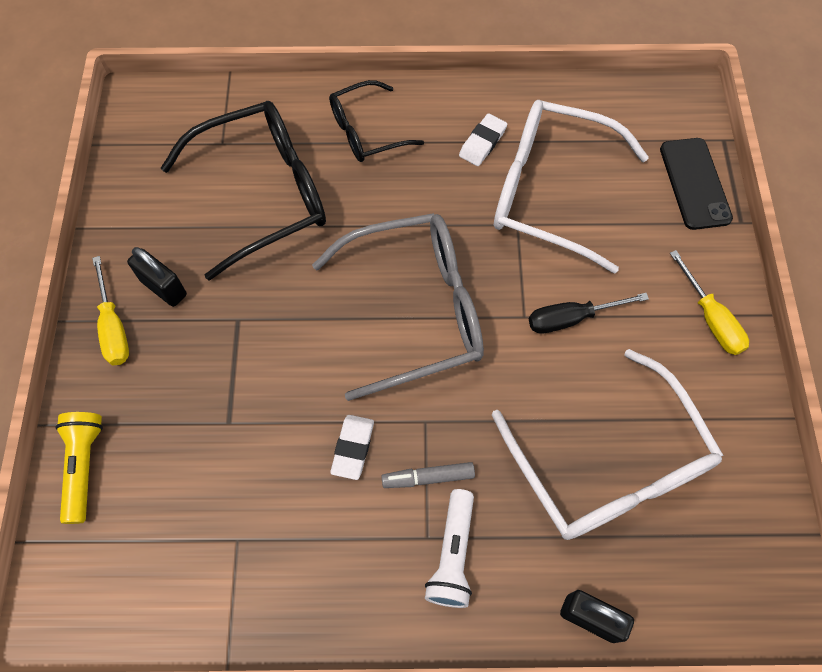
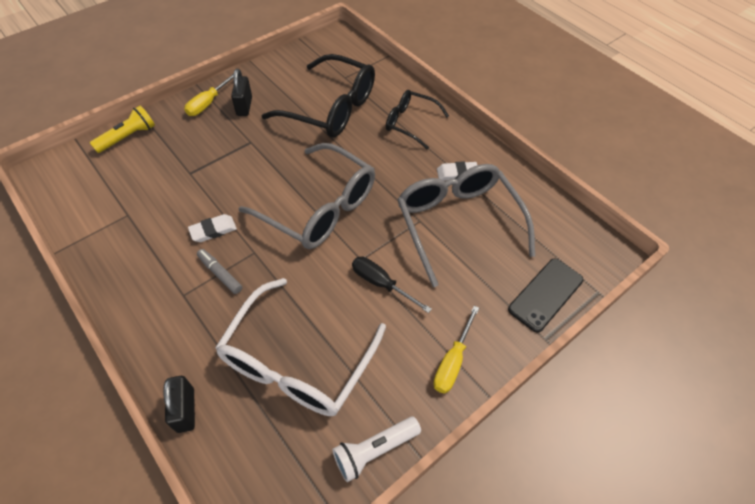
camera: 50 degrees right, 10 degrees down
white flashlight [425,489,474,608] -> white flashlight moved to [332,417,421,482]
white glasses [494,100,649,274] -> grey glasses [397,164,535,287]

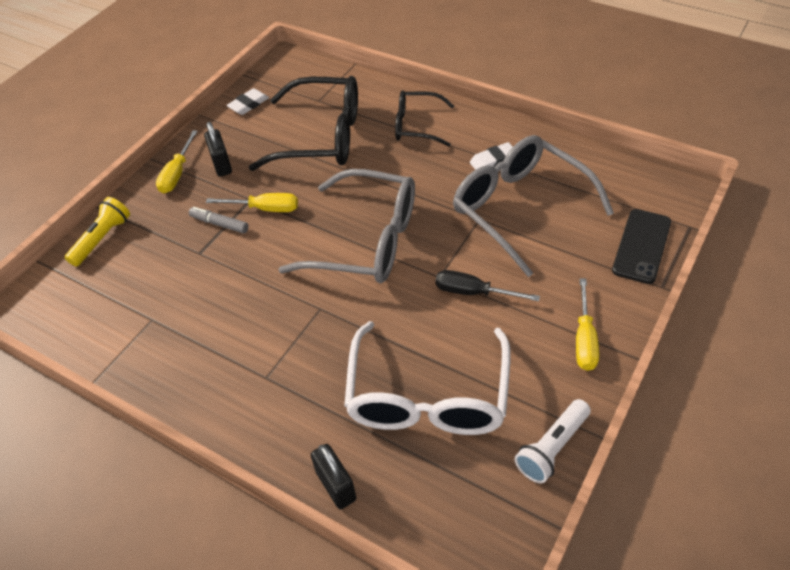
camera: 15 degrees left, 5 degrees down
white eraser [188,214,237,242] -> white eraser moved to [226,88,269,115]
grey marker [197,249,242,294] -> grey marker moved to [189,207,248,234]
none -> yellow screwdriver [206,193,298,212]

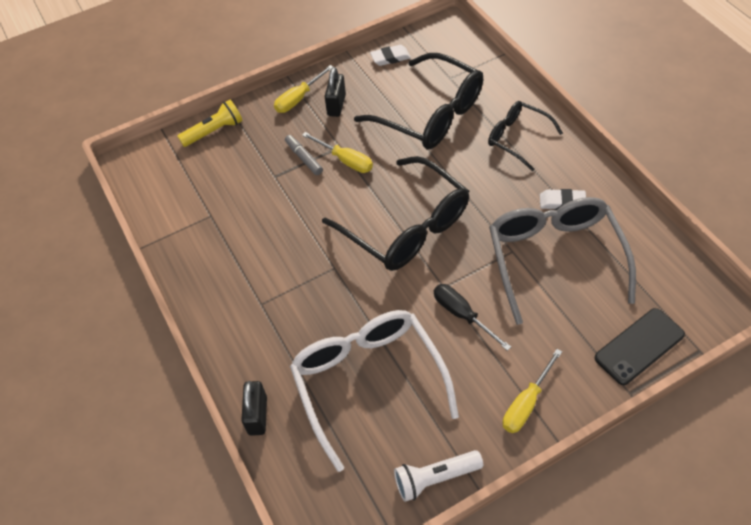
camera: 30 degrees right, 5 degrees up
grey glasses [278,169,415,283] -> black glasses [322,156,469,271]
white glasses [344,321,511,435] -> white glasses turned 120 degrees clockwise [290,310,459,472]

